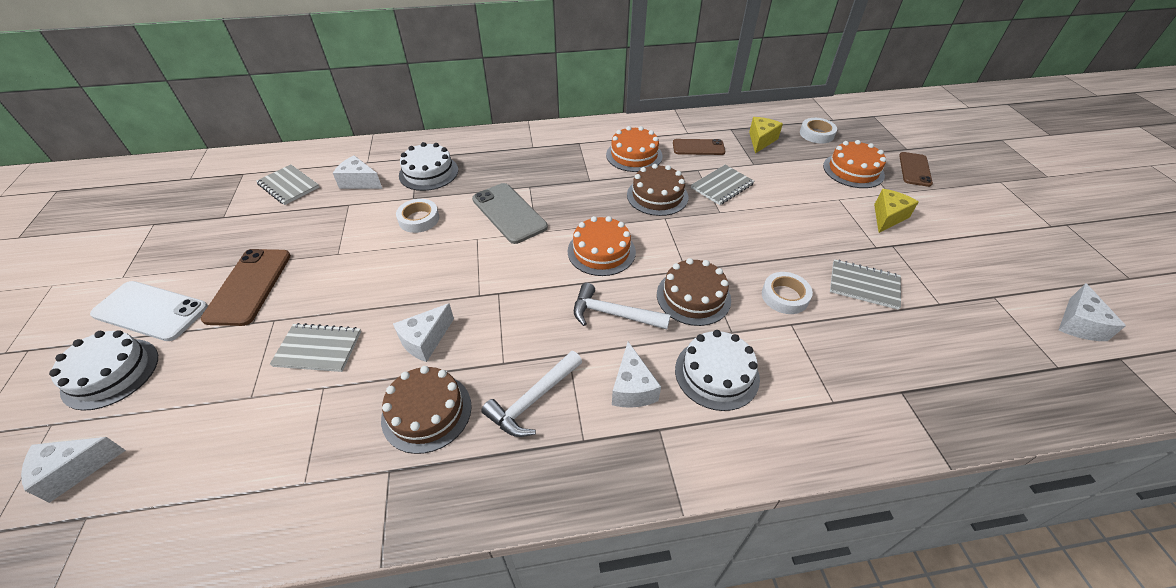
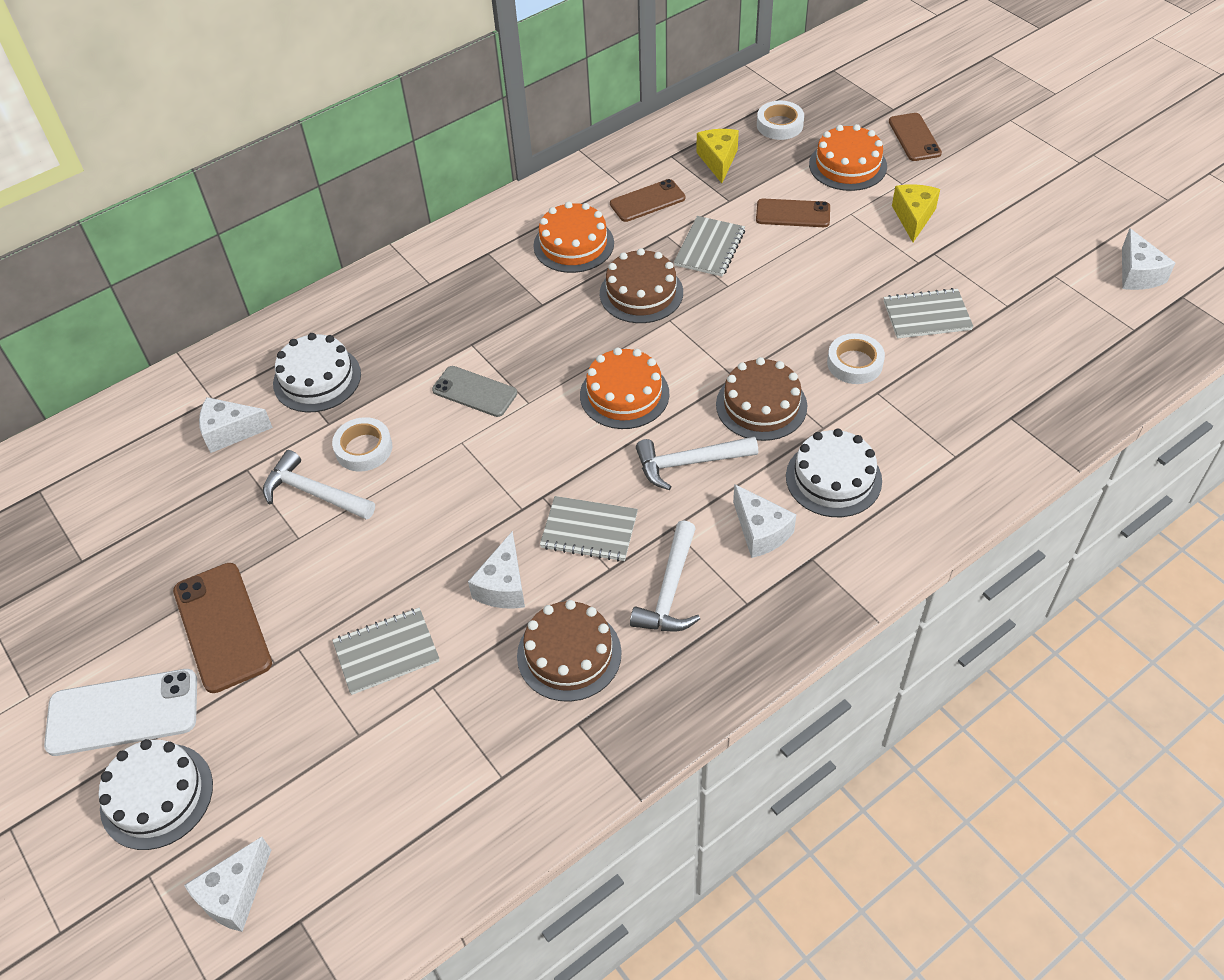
camera: 25 degrees left, 5 degrees up
grey notebook [256,165,319,205] -> grey notebook moved to [540,496,638,561]
grey phone [472,183,548,244] -> grey phone [432,366,517,417], size x0.66
none -> white hammer [263,450,375,520]
none -> brown phone [756,198,830,227]

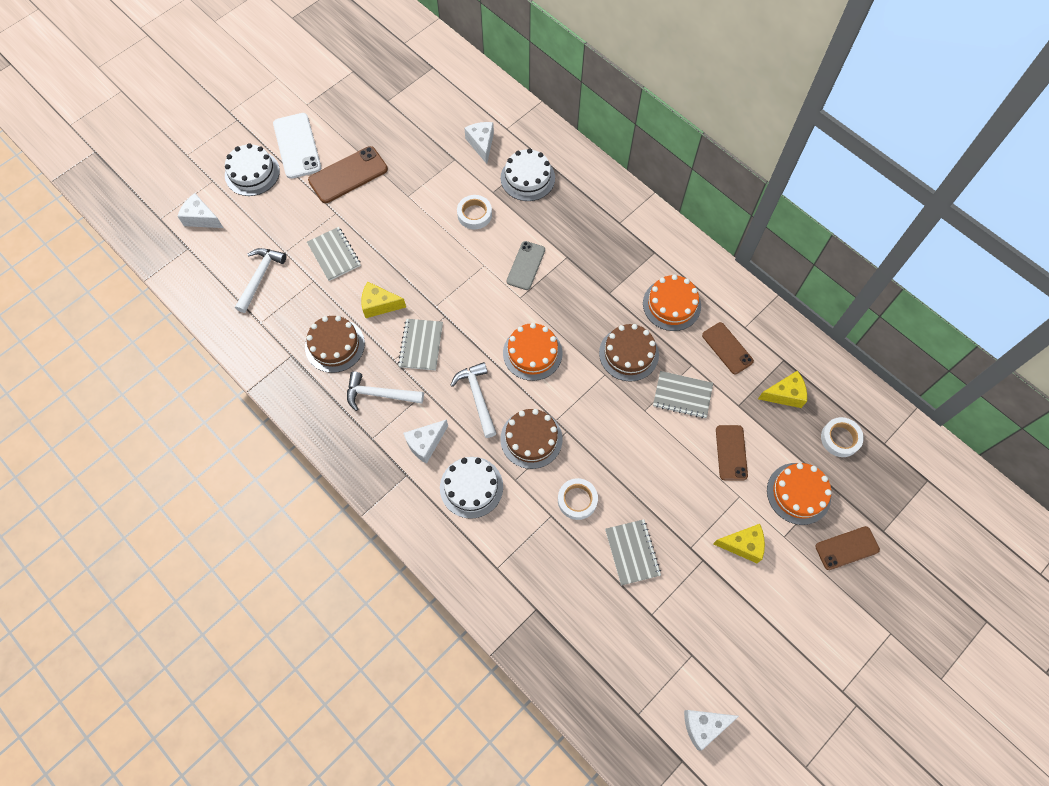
camera: 80 degrees right, 15 degrees up
white hammer [263,450,375,520] -> white hammer moved to [235,248,287,313]
white cheese [468,531,525,609] -> yellow cheese [361,282,406,318]

